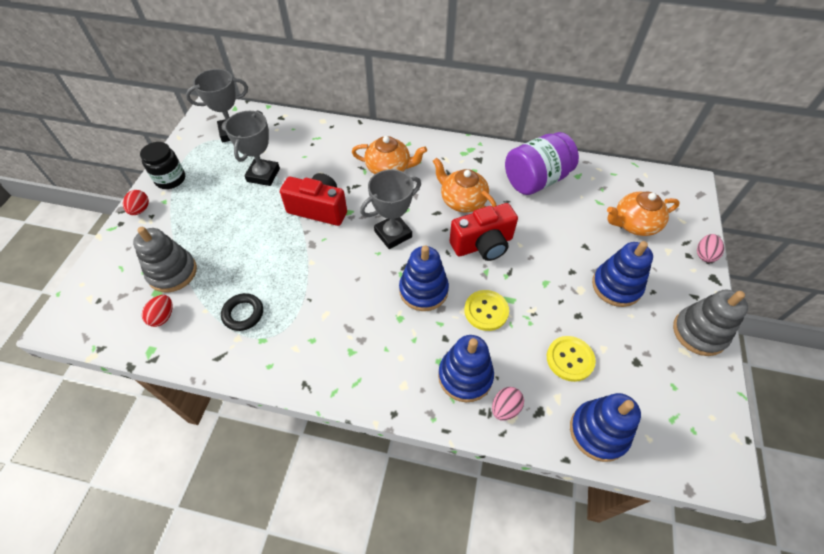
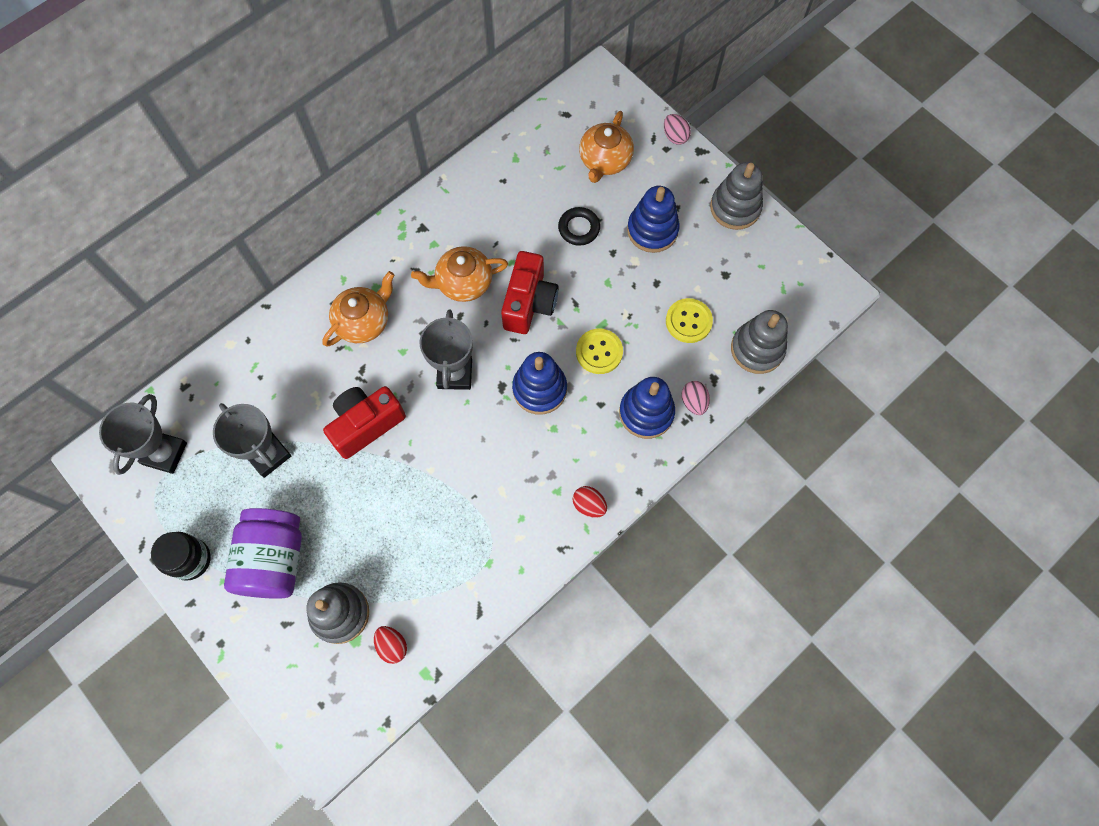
camera: 55 degrees left, 15 degrees up
red egg [123,190,149,215] -> red egg moved to [573,486,607,518]
black ring [221,293,263,331] -> black ring moved to [558,207,600,246]
purple jar [505,132,579,195] -> purple jar moved to [224,508,302,599]
blue stacking toy [570,393,641,462] -> grey stacking toy [731,310,788,374]

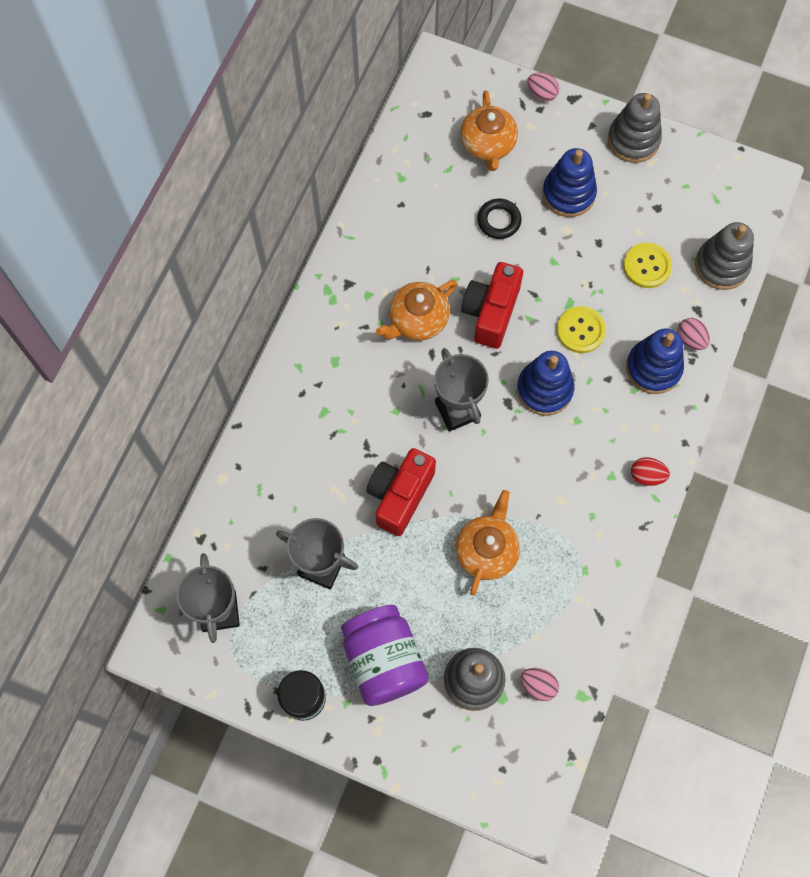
camera: 25 degrees left, 0 degrees up
orange teapot [322,271,394,347] -> orange teapot moved to [456,490,520,596]
red egg [374,626,407,664] -> pink egg [521,668,559,701]
red camera [501,251,558,334] -> red camera turned 150 degrees counterclockwise [461,262,523,349]

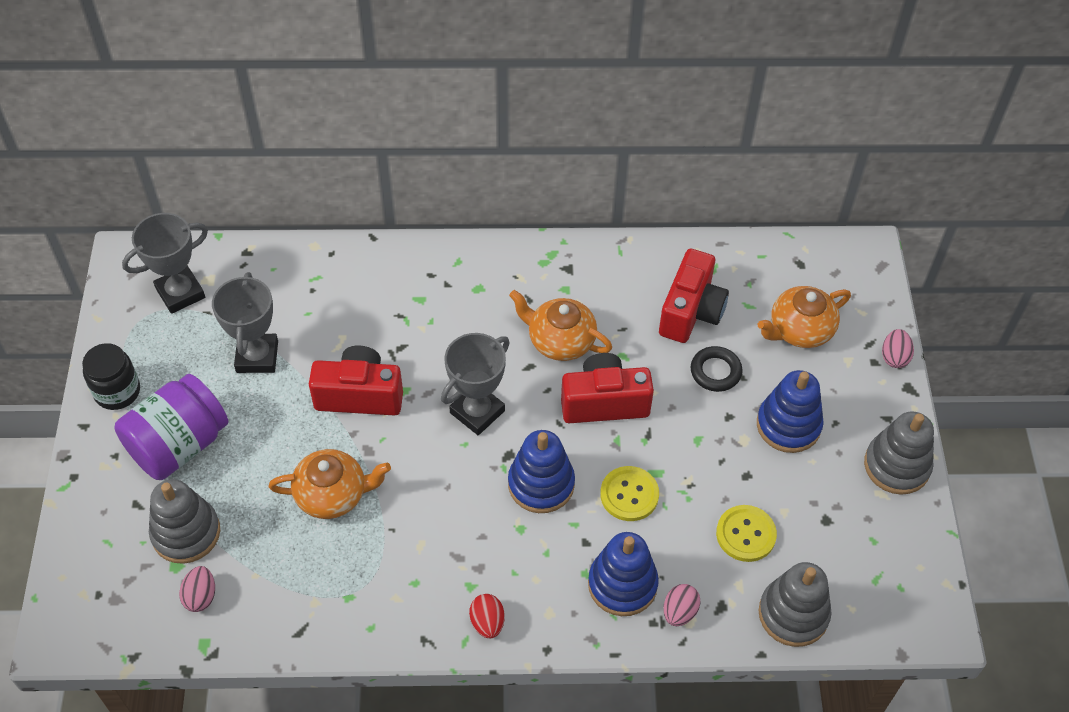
camera: 65 degrees right, 15 degrees down
none -> red camera [659,249,729,343]

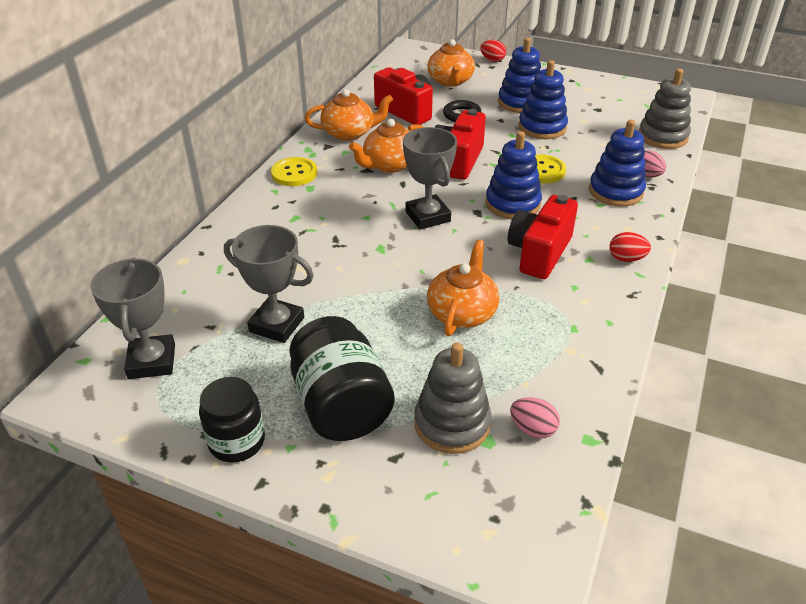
camera: 65 degrees left, 15 degrees down
purple jar [114,374,228,480] -> black jar [289,316,394,441]
red camera [309,346,403,416] -> red camera moved to [508,195,578,279]
yellow button [716,505,777,562] -> yellow button moved to [271,157,317,186]
grey stacking toy [864,411,934,495] -> none
pink egg [882,329,914,368] -> red egg [481,40,506,62]
none -> orange teapot [305,89,393,141]
none -> blue stacking toy [519,60,568,139]

